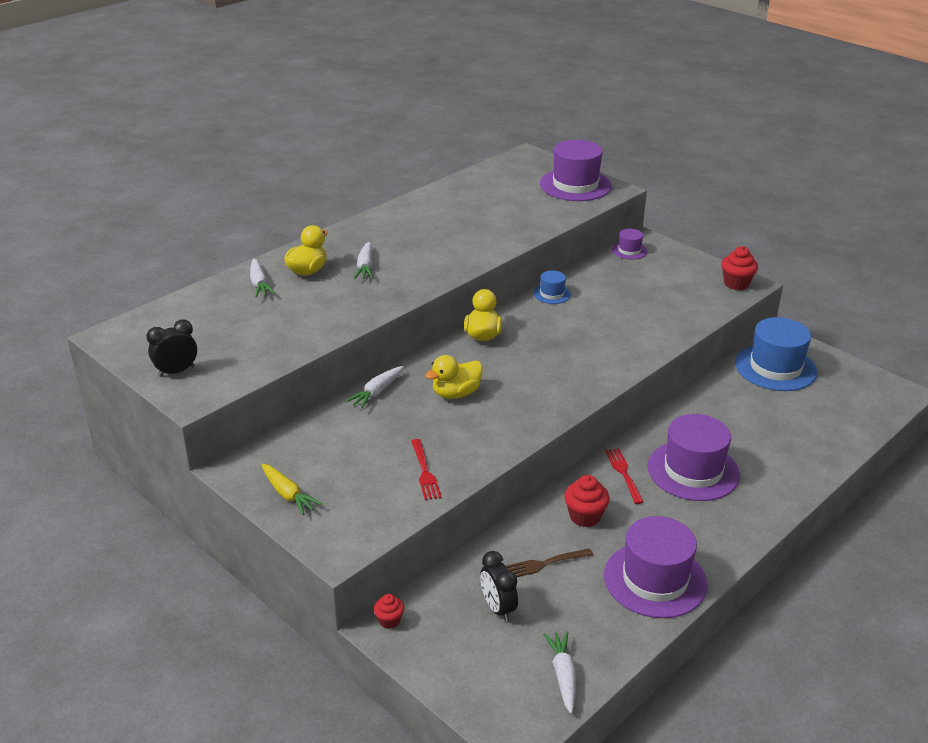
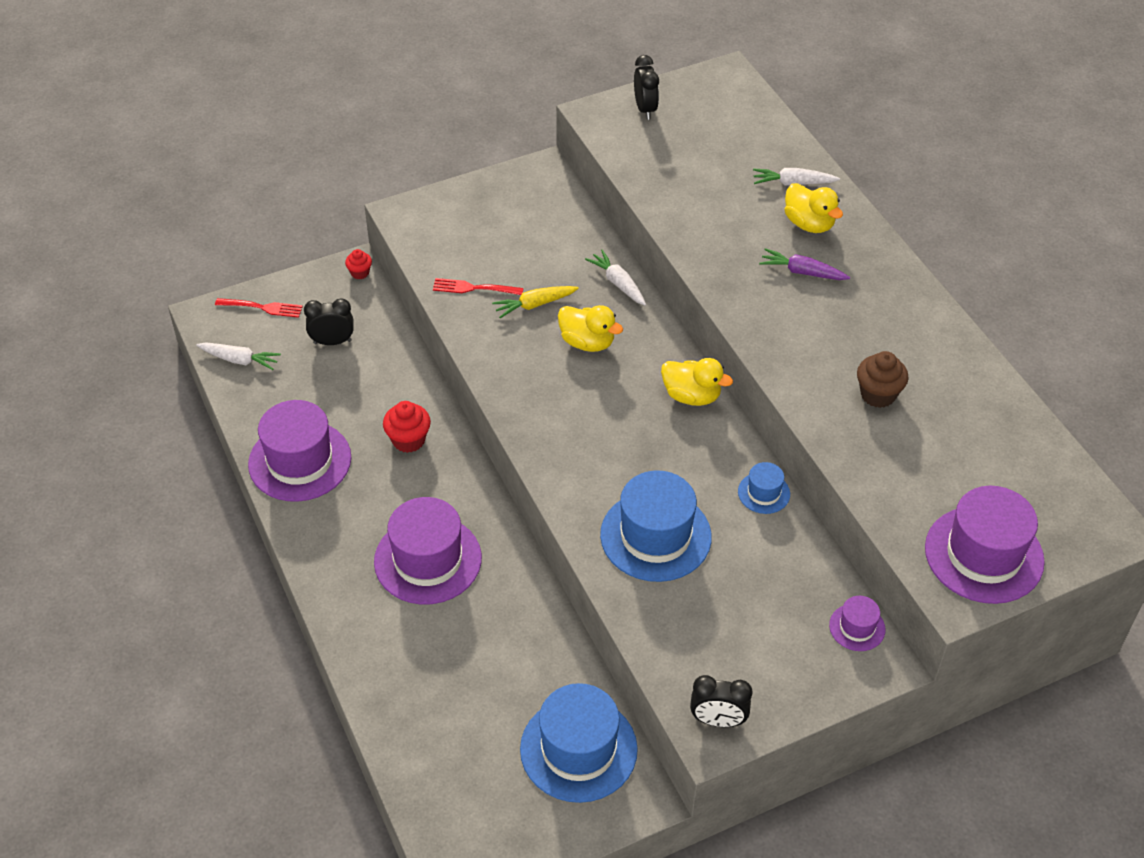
camera: 110 degrees right, 15 degrees up
yellow carrot [261,464,322,515] -> yellow carrot moved to [492,286,579,318]
white carrot [354,242,373,279] -> purple carrot [759,248,850,280]
yellow duck [425,355,483,399] -> yellow duck turned 135 degrees clockwise [558,305,623,352]
brown fork [506,548,593,577] -> none
red fork [605,448,644,504] -> red fork moved to [215,298,303,318]
red cupcake [721,246,758,290] -> black clock [690,675,752,727]
none -> blue hat [600,470,712,582]
none -> brown cupcake [857,351,909,408]

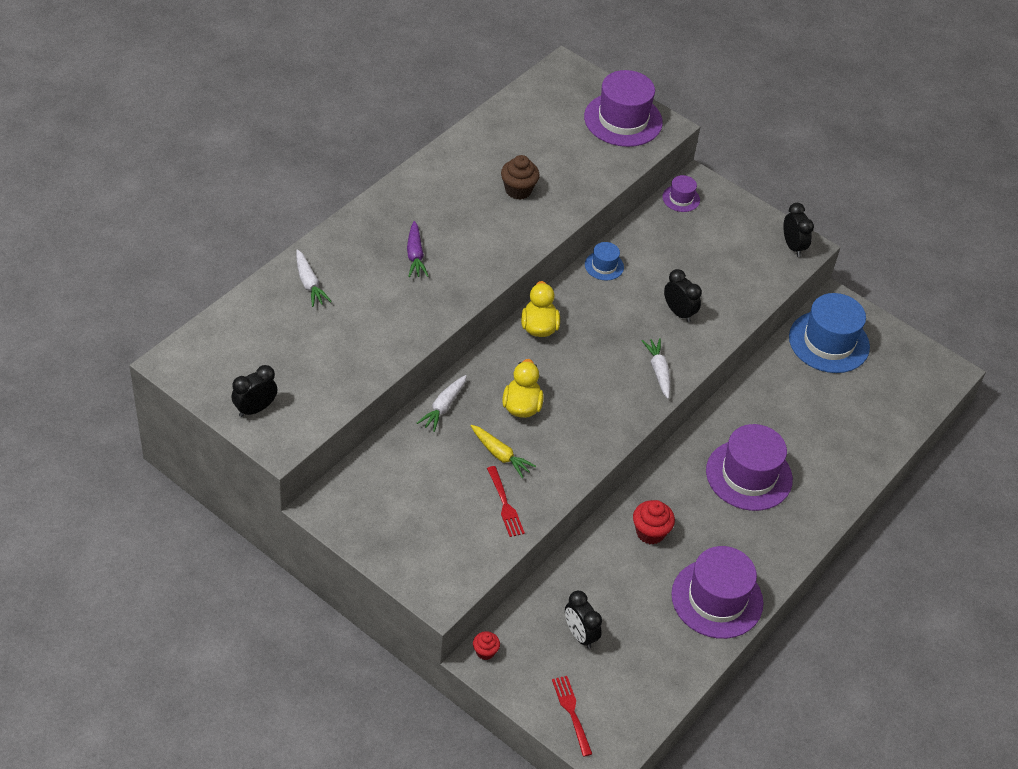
camera: 120 degrees left, 0 degrees up
white carrot [196,342,281,370] -> white carrot moved to [642,338,670,399]
blue hat [600,470,712,582] -> black clock [664,269,702,323]
yellow duck [784,183,843,233] -> none

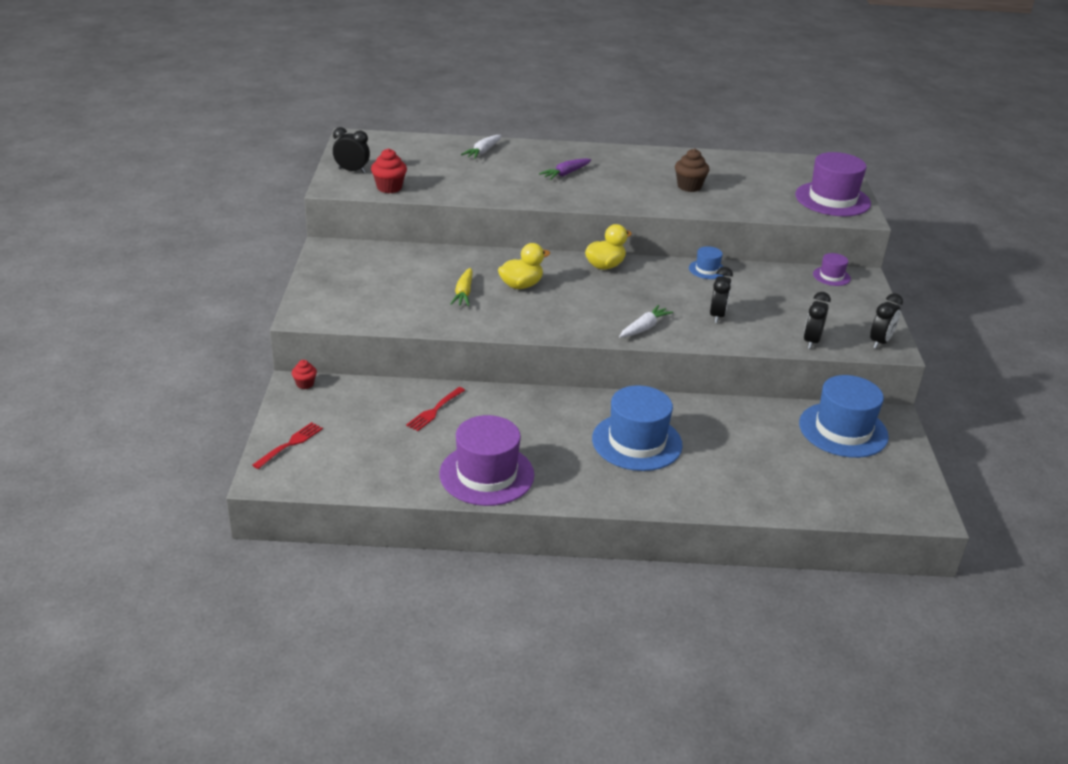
camera: 55 degrees right, 15 degrees down
white carrot [417,375,467,432] -> none
red fork [487,466,525,537] -> red fork moved to [406,387,465,431]
black clock [565,591,602,649] -> black clock moved to [804,292,831,349]
red cupcake [633,500,675,545] -> red cupcake moved to [371,148,407,193]
purple hat [706,424,793,511] -> blue hat [592,385,683,471]

